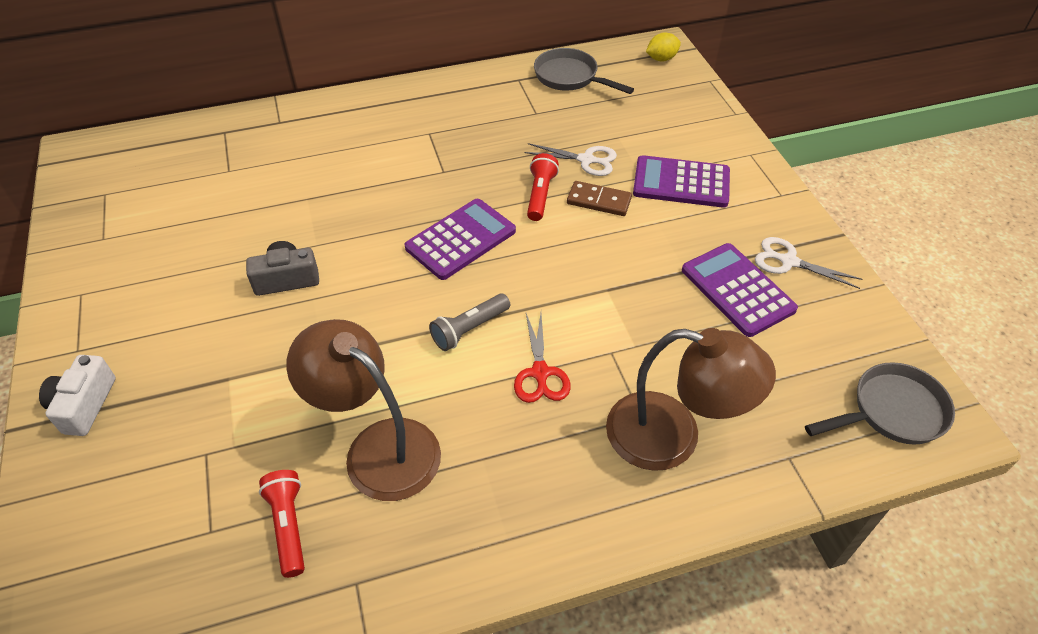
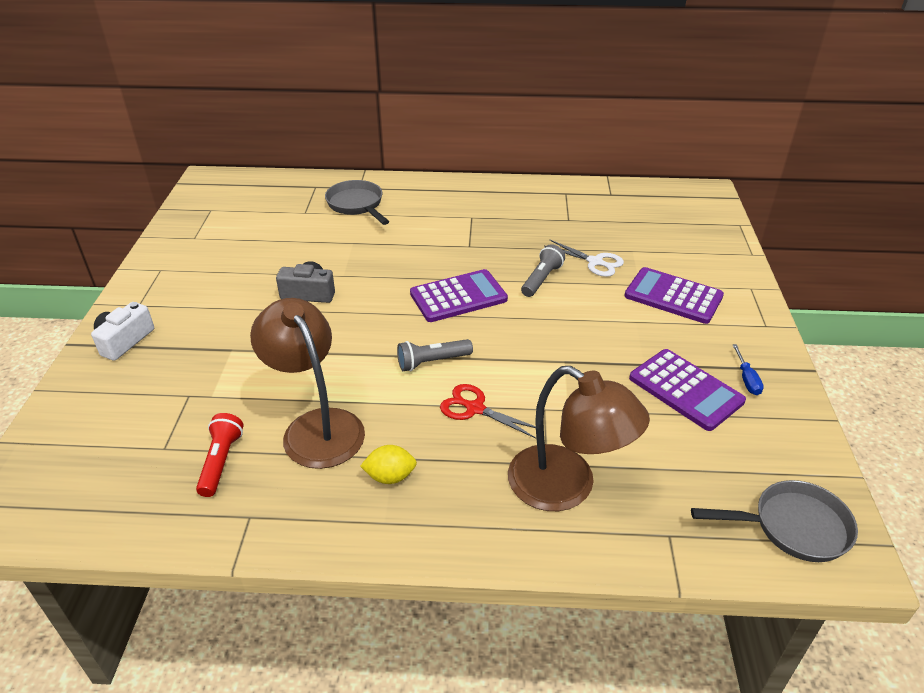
camera: 20 degrees right, 10 degrees down
red scissors [514,313,571,403] -> red scissors turned 105 degrees clockwise [440,384,536,439]
red flashlight [527,153,559,221] -> grey flashlight [521,244,565,297]
grey pan [534,48,634,94] -> grey pan moved to [325,180,390,225]
brown domino [567,181,632,216] -> none
yellow lemon [646,32,681,61] -> yellow lemon moved to [360,445,417,484]
purple calculator [682,243,798,337] -> purple calculator turned 150 degrees clockwise [629,349,746,431]
white scissors [755,237,863,289] -> blue screwdriver [732,344,764,395]

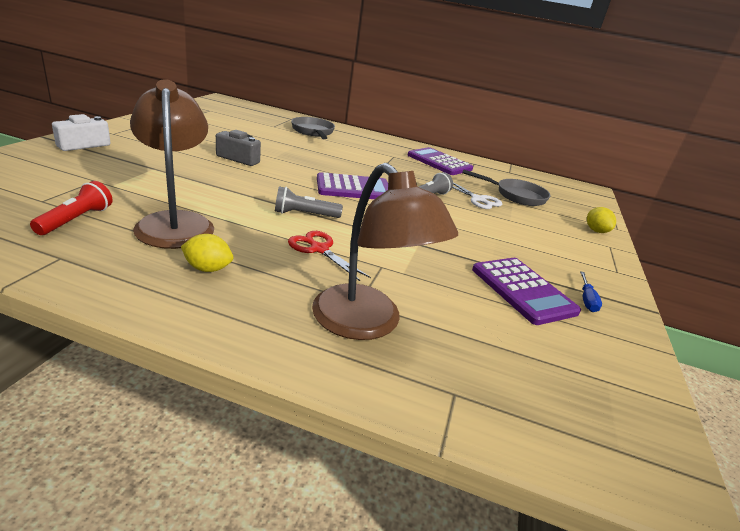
camera: 10 degrees right, 10 degrees down
purple calculator [624,267,724,324] -> purple calculator moved to [407,147,473,175]
grey pan [691,480,858,562] -> grey pan moved to [462,169,551,206]
none -> yellow lemon [587,207,616,233]

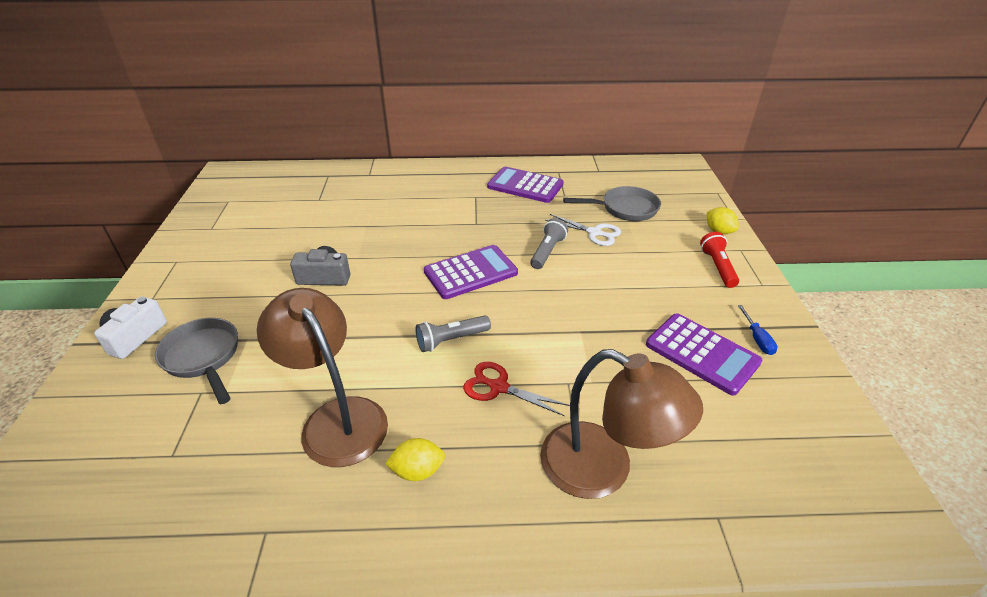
camera: 15 degrees left, 10 degrees up
red flashlight [30,181,112,235] -> red flashlight moved to [700,232,739,288]
grey pan [291,117,335,139] -> grey pan moved to [155,318,238,404]

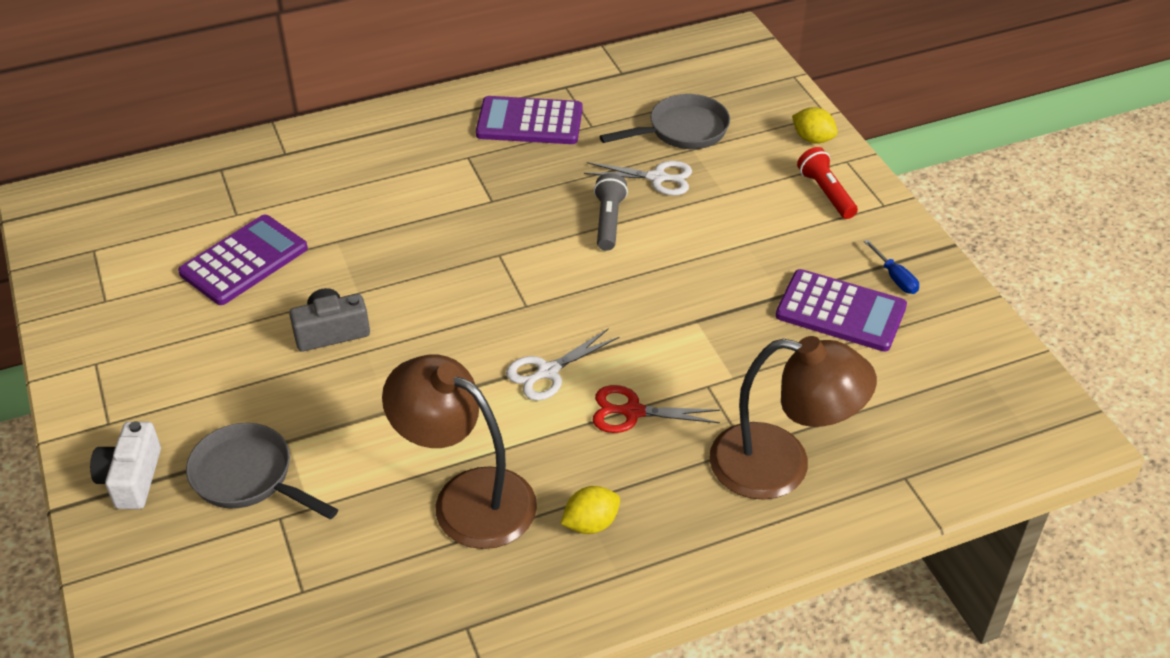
camera: 20 degrees left, 5 degrees up
grey flashlight [415,315,491,352] -> white scissors [506,328,620,401]
purple calculator [424,245,518,299] -> purple calculator moved to [178,215,308,305]

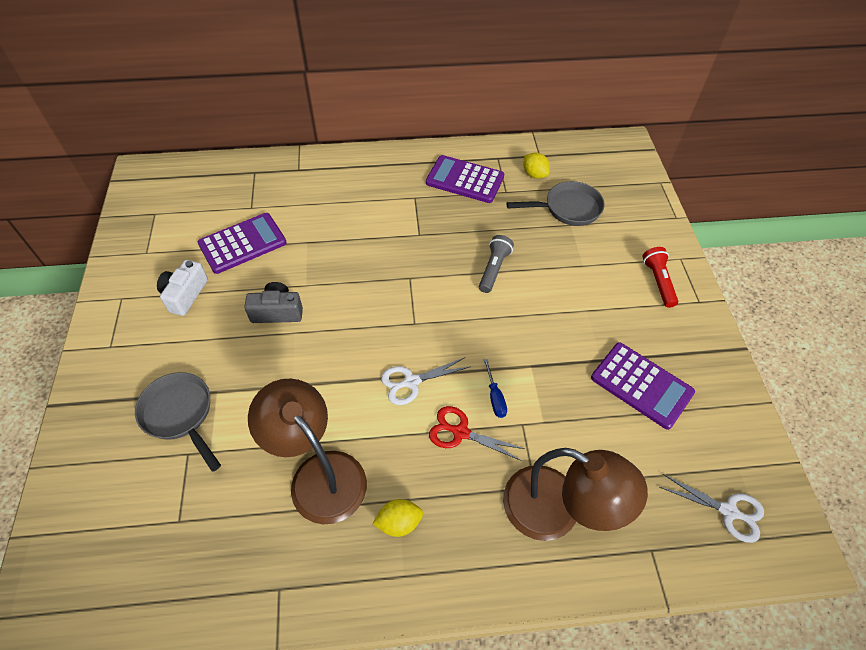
camera: 15 degrees right, 10 degrees up
white camera [90,421,161,509] -> white camera moved to [157,260,208,316]
white scissors [584,161,692,196] -> white scissors moved to [660,474,764,543]
yellow lemon [792,107,837,144] -> yellow lemon moved to [523,152,550,179]
blue screwdriver [864,240,919,294] -> blue screwdriver moved to [484,359,507,418]

